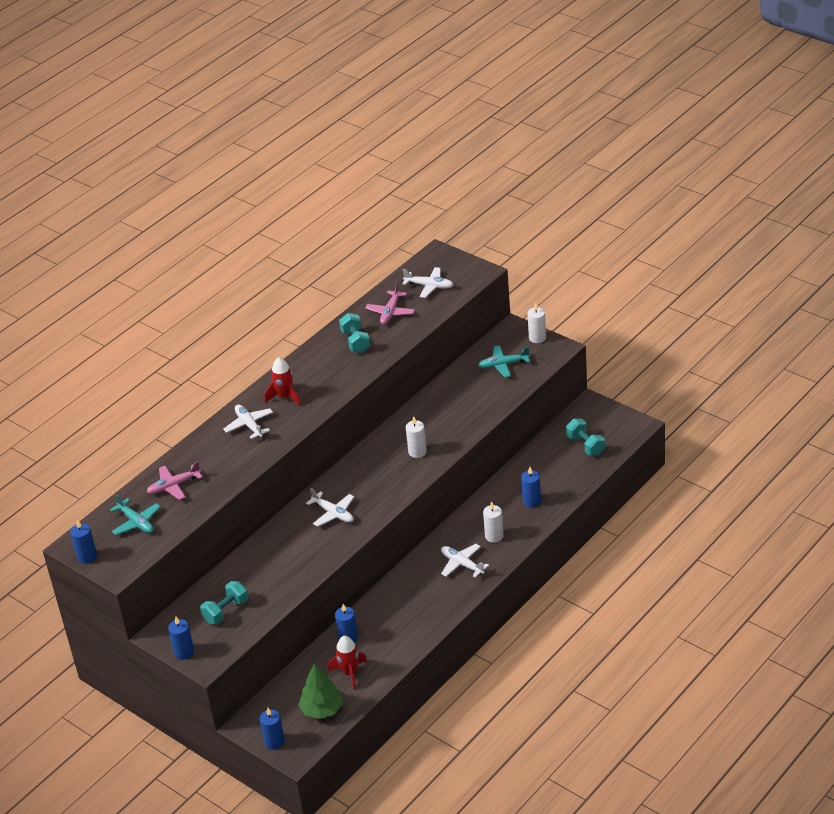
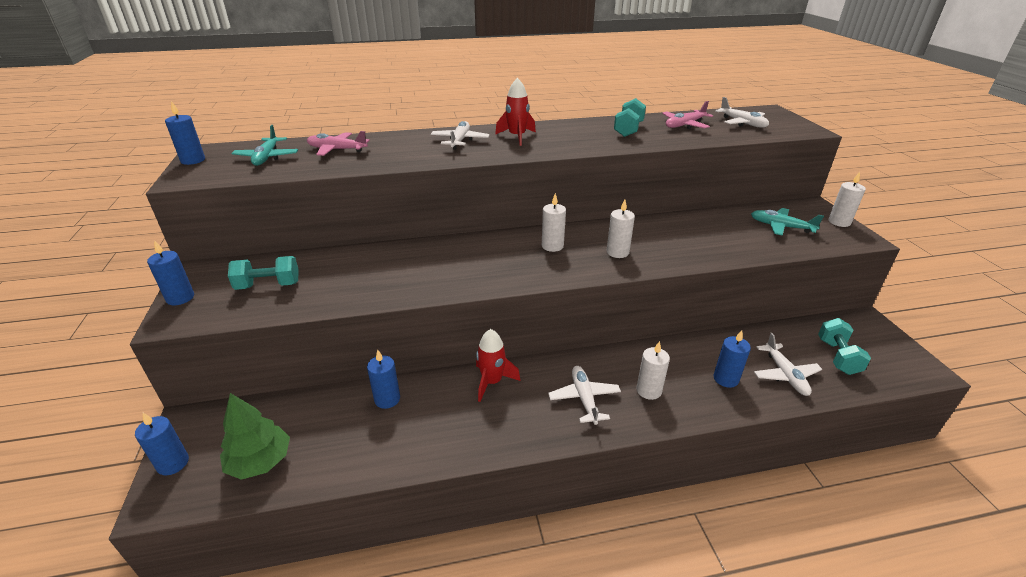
camera: 35 degrees right, 5 degrees down
white plane [306,488,354,527] -> white plane moved to [754,333,822,396]
red rocket [328,636,367,690] -> red rocket moved to [476,329,521,402]
none -> white candle [542,193,566,252]

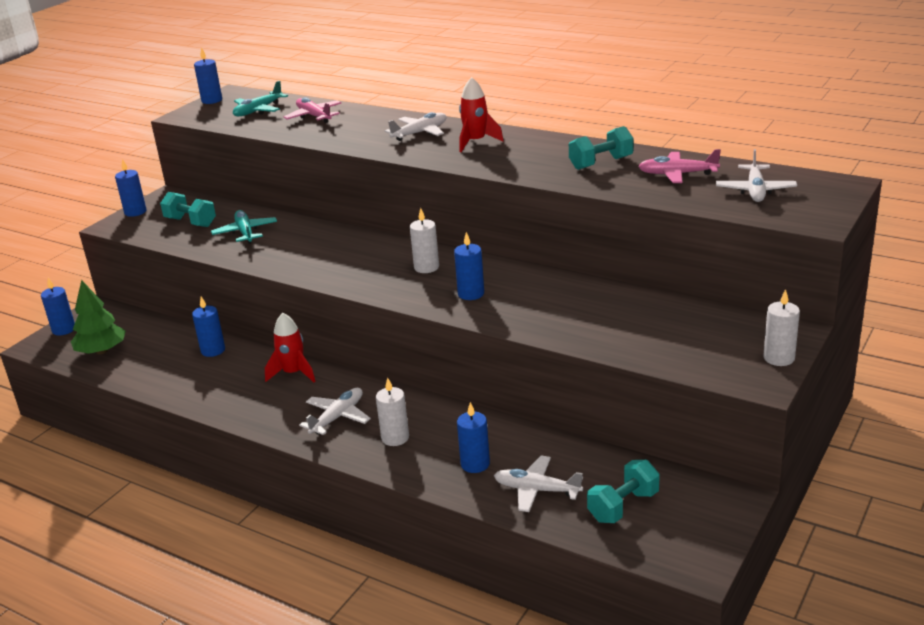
camera: 45 degrees right, 5 degrees down
white candle [607,199,635,258] -> blue candle [454,232,484,300]
turquoise plane [751,208,824,236] -> turquoise plane moved to [211,210,277,244]
white plane [754,333,822,396] -> white plane turned 75 degrees clockwise [494,456,583,512]

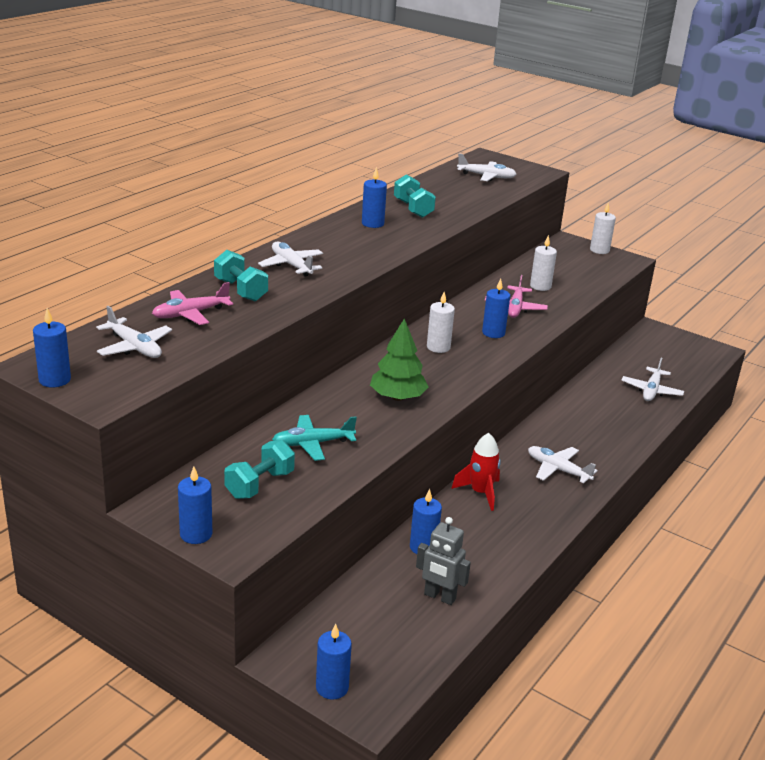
camera: 90 degrees left, 0 degrees up
green tree [71,280,126,354] -> green tree moved to [370,318,428,401]
turquoise plane [233,81,288,116] -> white plane [96,306,172,358]
white candle [376,377,409,446] -> white candle moved to [530,235,557,291]
blue candle [457,402,490,473] -> blue candle moved to [362,167,387,228]
red rocket [459,77,504,152] -> none
turquoise dumbbell [587,460,660,523] -> turquoise dumbbell moved to [214,250,268,301]
pink plane [638,149,721,183] -> pink plane moved to [485,275,548,318]
none -> grey robot [416,517,471,605]

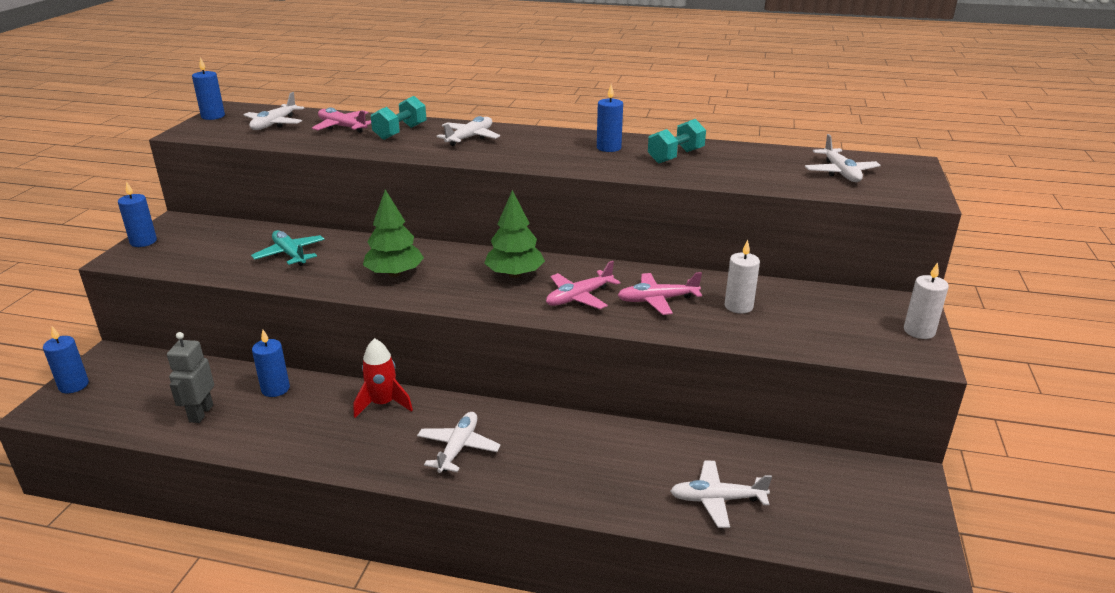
camera: 70 degrees right, 0 degrees up
turquoise dumbbell [224,440,295,499] -> none
white candle [427,292,455,353] -> green tree [484,190,545,278]
blue candle [482,278,510,338] -> pink plane [546,261,620,309]

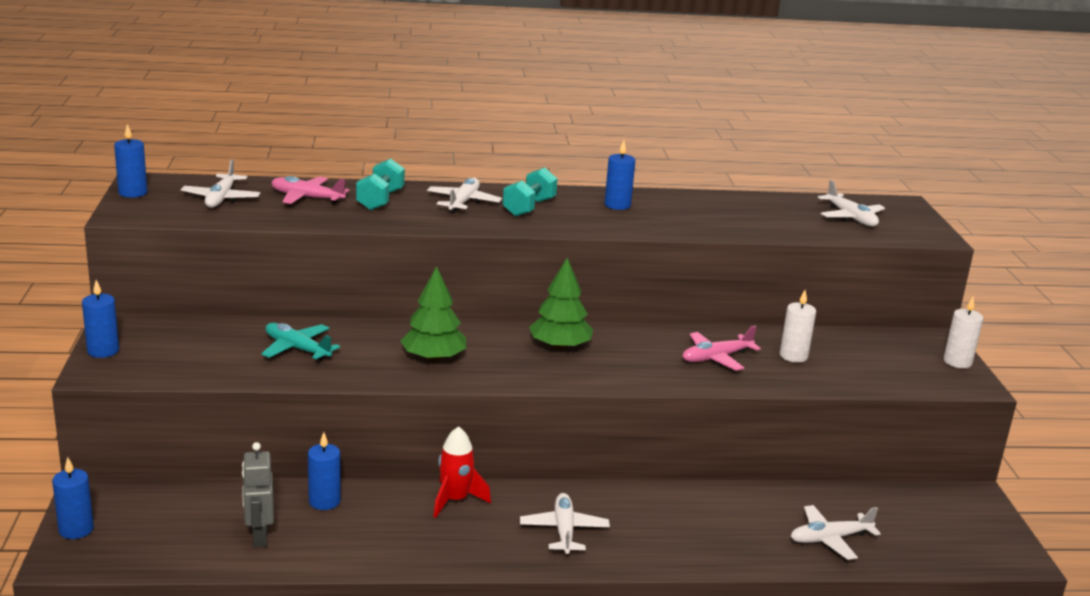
camera: 20 degrees left, 5 degrees down
pink plane [546,261,620,309] -> none
turquoise dumbbell [648,119,706,164] -> turquoise dumbbell moved to [503,167,557,217]

